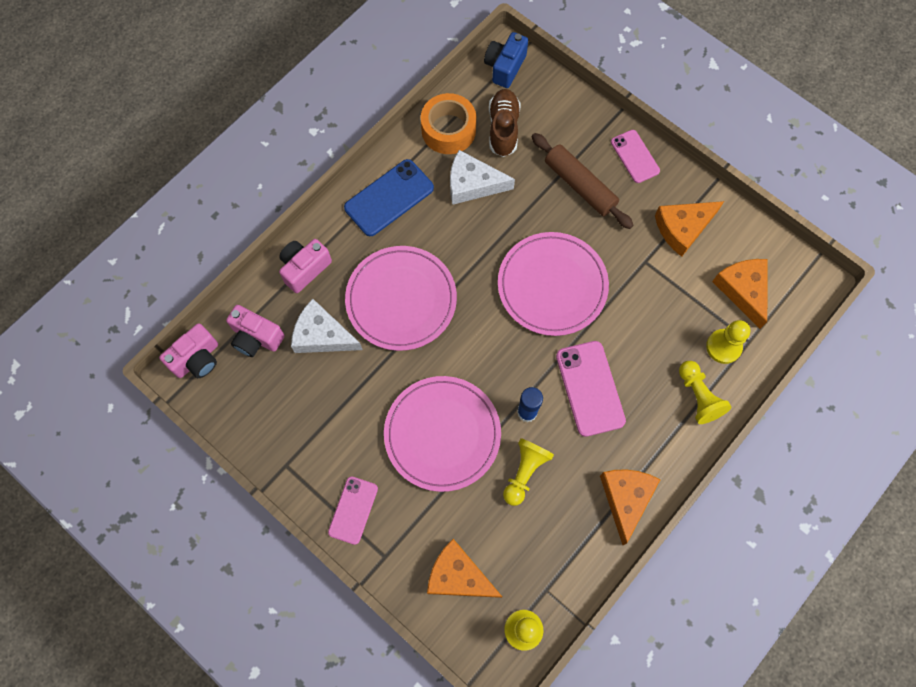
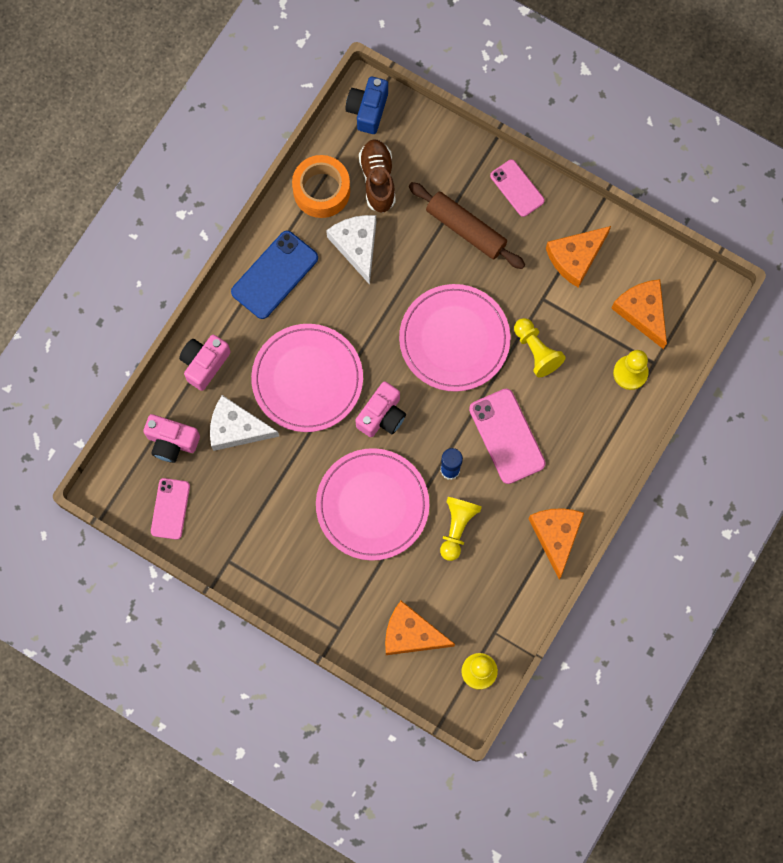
camera: 10 degrees left, 5 degrees up
pink camera [159,323,218,378] -> pink camera moved to [355,381,406,437]
pink phone [328,477,378,545] -> pink phone moved to [151,478,190,540]
white cheese [450,150,515,205] -> white cheese turned 75 degrees clockwise [326,215,376,285]
yellow pawn [679,361,731,424] -> yellow pawn moved to [514,318,566,377]

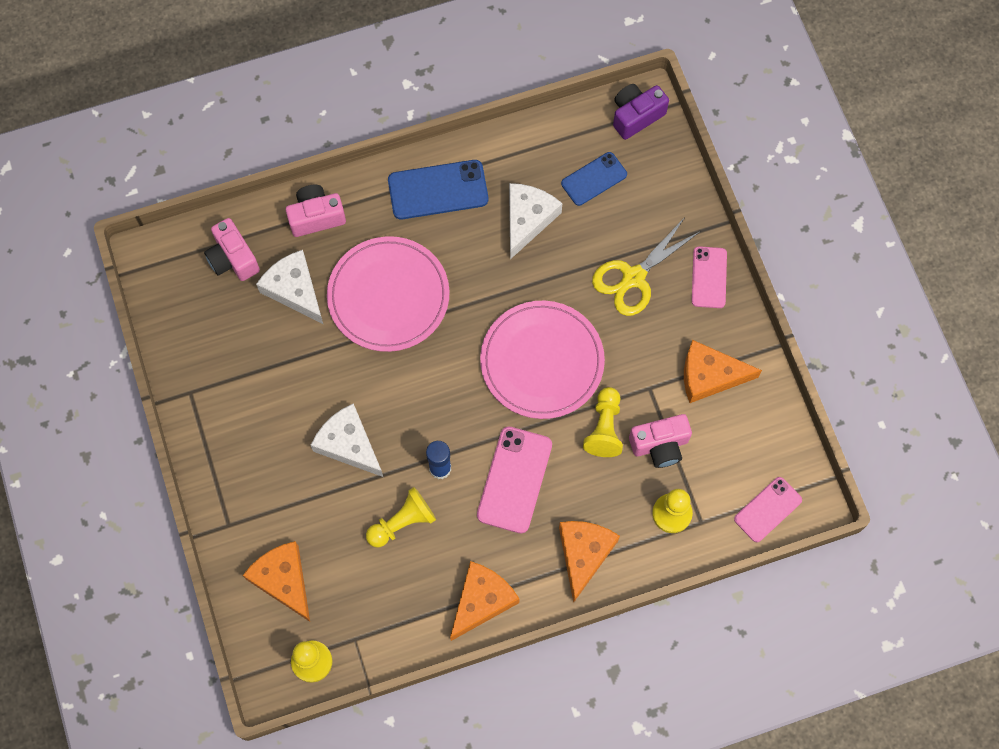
camera: 40 degrees right, 5 degrees down
pink phone [151,478,190,540] -> pink phone moved to [734,477,802,542]
orange tape [292,155,350,218] -> none
pink plate [316,448,429,561] -> white cheese [311,403,383,477]
blue camera [345,77,388,134] -> purple camera [613,84,669,140]
pink camera [355,381,406,437] -> pink camera moved to [629,414,692,468]
brown shoe [359,139,396,213] -> blue phone [561,152,627,206]
brown rolling pin [409,182,525,269] -> yellow scissors [592,217,701,316]
orange cheese [611,279,667,349] -> orange cheese moved to [559,521,620,603]

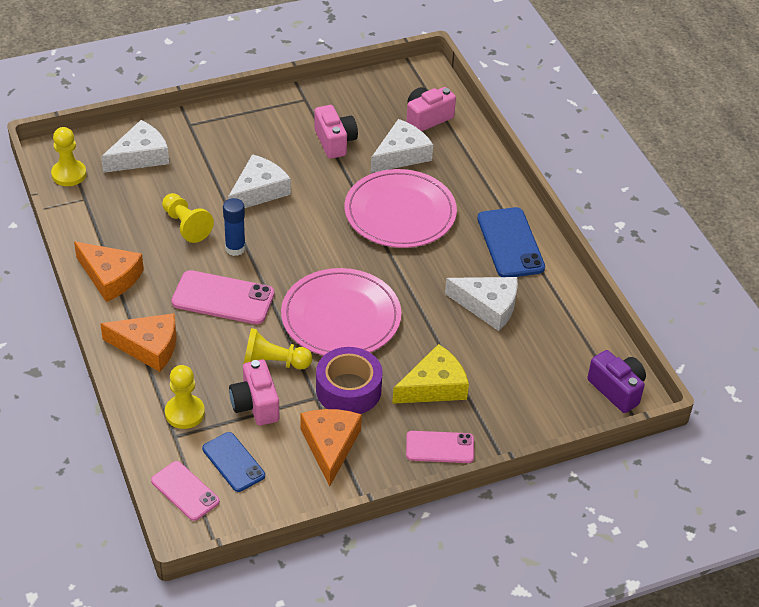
camera: 85 degrees right, 25 degrees down
orange cheese [243,541,310,622] -> white cheese [101,120,169,173]
pink camera [286,185,346,237] -> pink camera moved to [314,105,358,159]
blue phone [561,152,627,206] -> blue phone moved to [202,432,265,492]
yellow scissors [592,217,701,316] -> yellow cheese [392,344,469,404]
none -> purple tape [316,347,383,414]

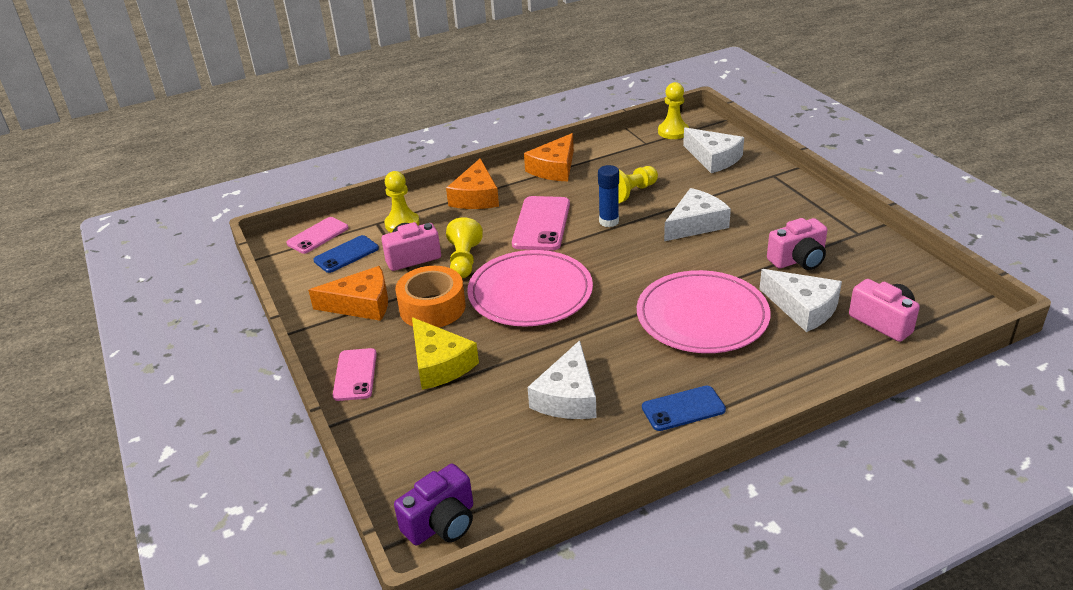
camera: 90 degrees right, 10 degrees down
white cheese [228,154,291,208] -> white cheese turned 75 degrees counterclockwise [664,188,731,241]
purple tape [316,347,383,414] -> orange tape [395,266,466,328]
blue phone [477,207,545,277] -> blue phone [642,386,726,431], size x0.65

